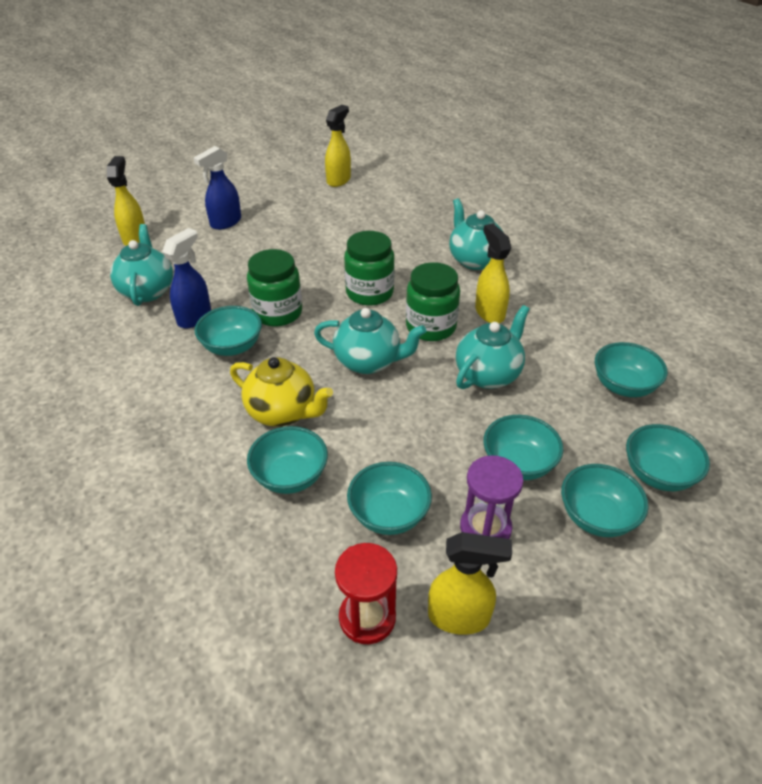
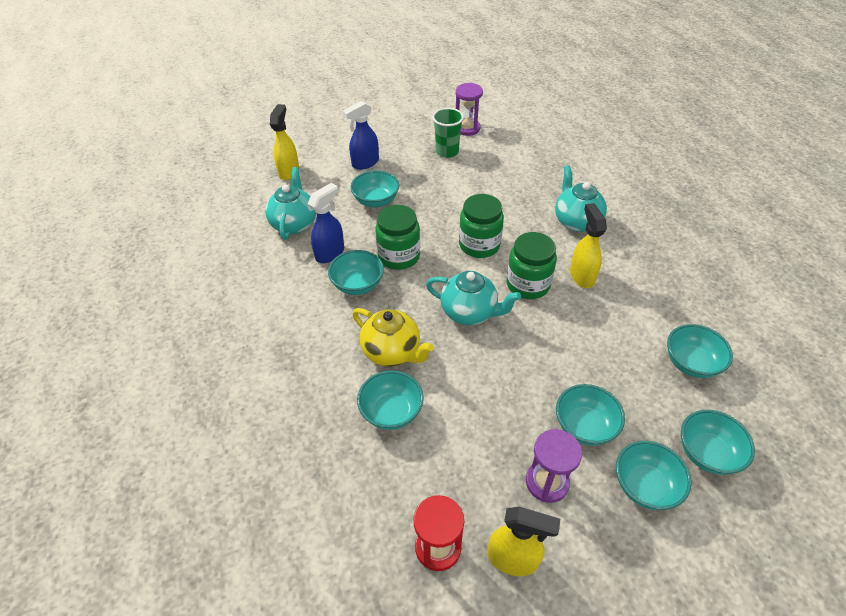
camera: 10 degrees right, 5 degrees up
yellow spray bottle [325,105,351,187] -> purple hourglass [456,83,483,136]
turquoise bowl [347,462,432,535] -> turquoise bowl moved to [350,170,399,207]
turquoise teapot [456,305,529,389] -> none
none -> green cup [432,108,464,158]

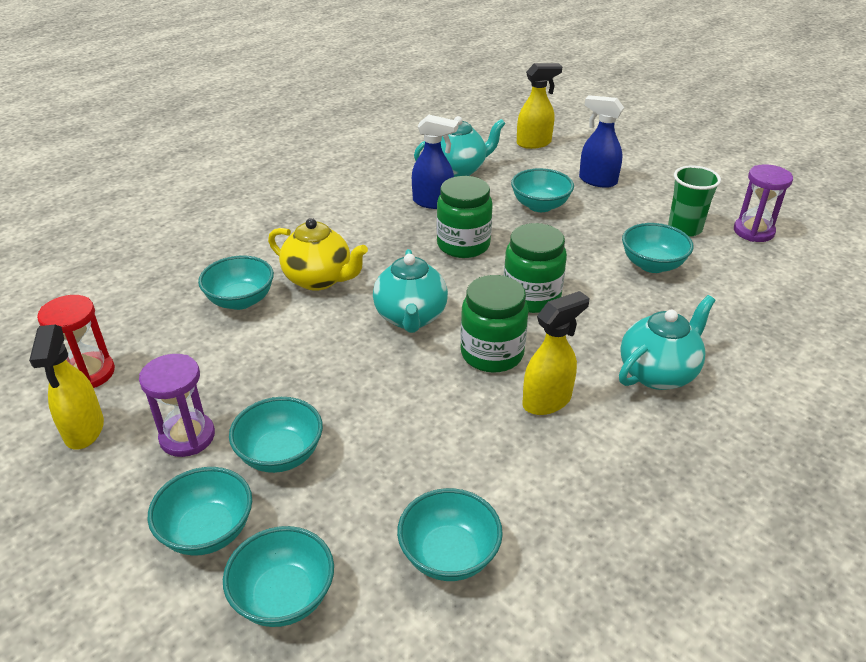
camera: 65 degrees right, 10 degrees down
turquoise bowl [328,250,384,295] -> turquoise bowl moved to [622,223,693,273]
yellow teapot [352,308,434,367] -> yellow teapot turned 75 degrees counterclockwise [268,218,368,291]

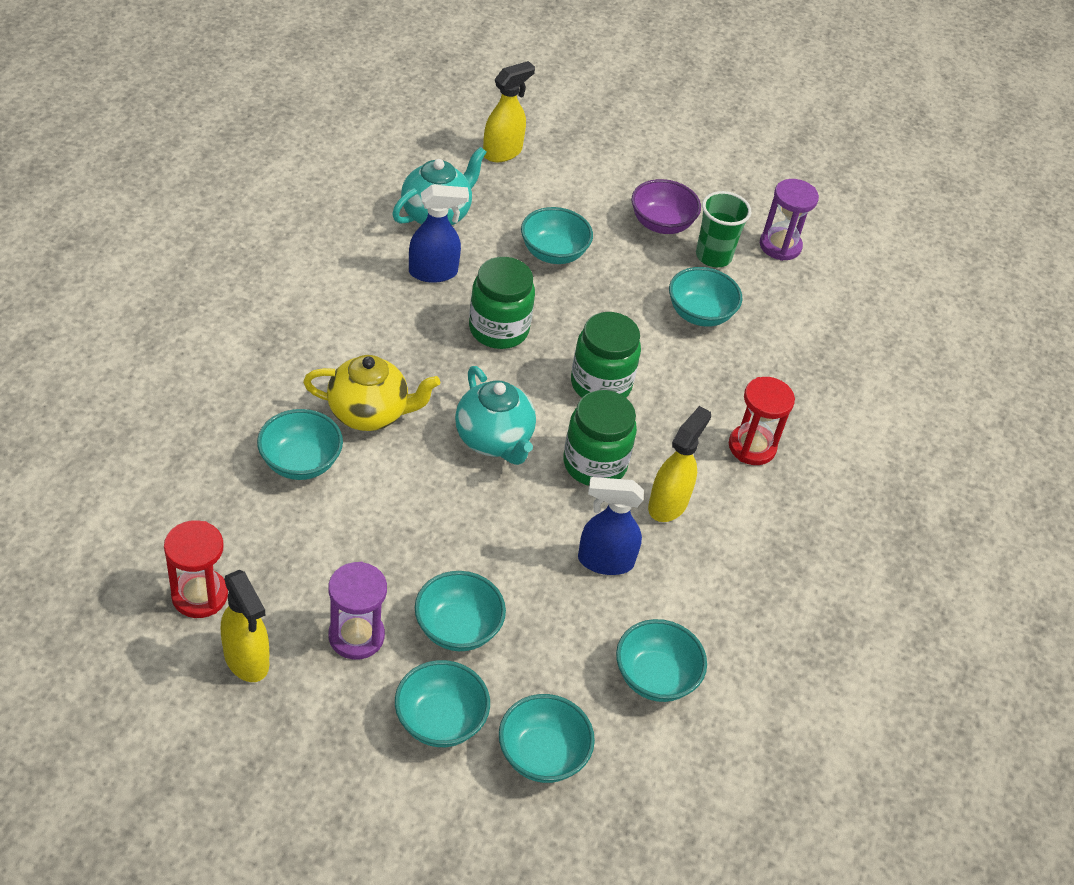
camera: 30 degrees left, 10 degrees up
blue spray bottle [579,95,624,188] -> blue spray bottle moved to [578,477,644,575]
turquoise teapot [619,295,715,390] -> red hourglass [729,377,795,465]
none -> purple bowl [632,179,701,234]

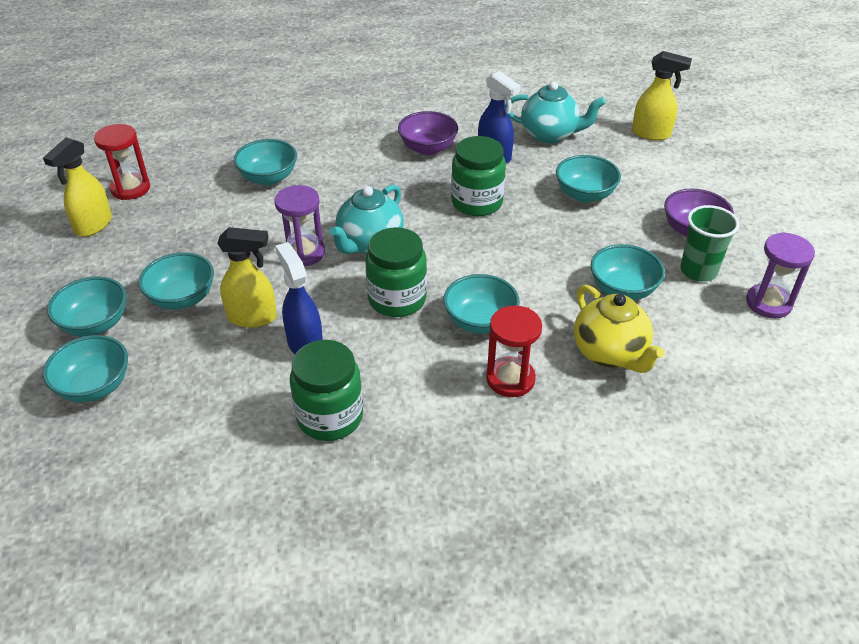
camera: 65 degrees right, 5 degrees down
yellow teapot [303,355,440,431] -> yellow teapot moved to [574,285,665,373]
purple hourglass [328,562,387,660] -> purple hourglass moved to [275,185,325,266]
green jar [571,312,641,398] -> green jar moved to [290,340,363,441]
turquoise bowl [616,619,707,702] -> turquoise bowl moved to [443,274,520,334]
yellow spray bottle [648,406,711,522] -> yellow spray bottle moved to [217,227,277,328]
none -> purple bowl [398,111,458,155]

